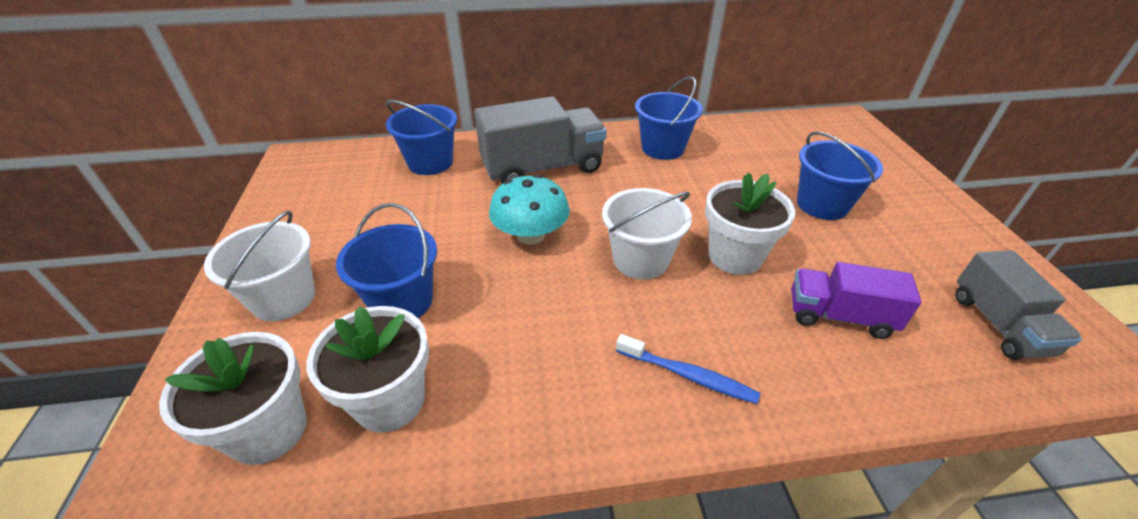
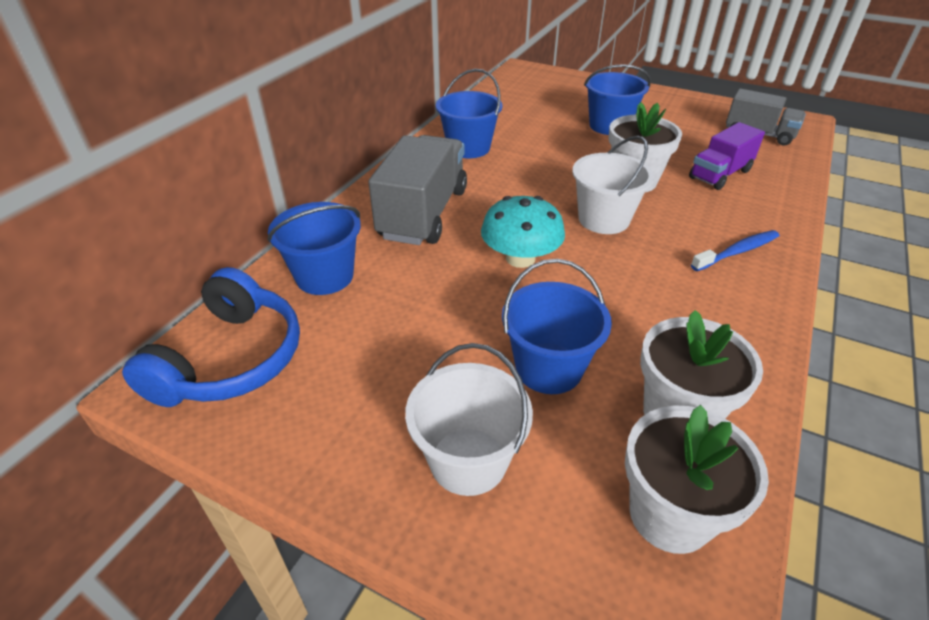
camera: 55 degrees left, 0 degrees up
none -> blue headphones [122,267,300,407]

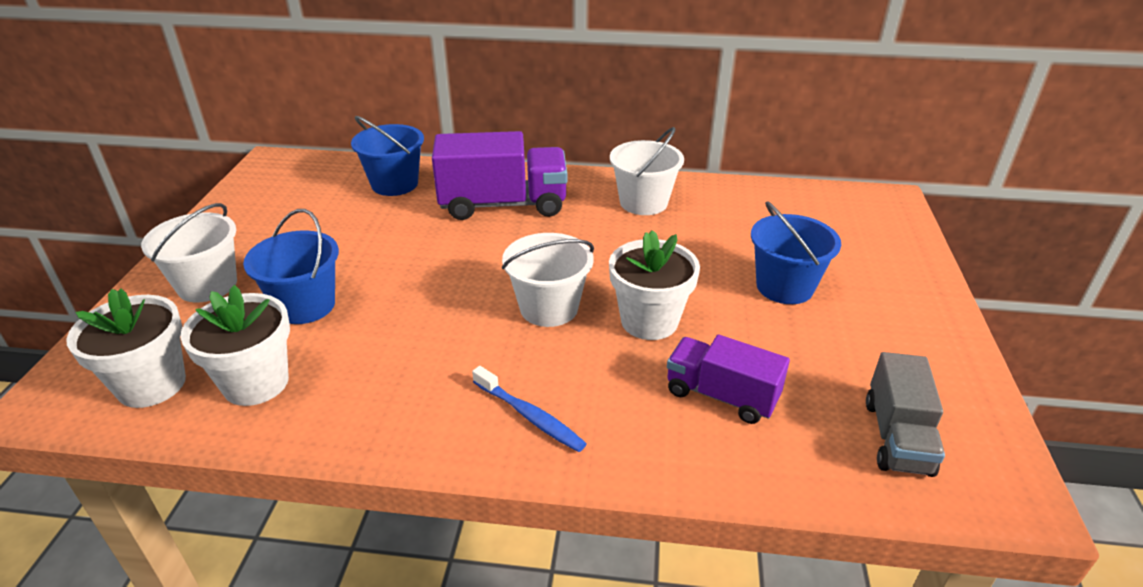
camera: 70 degrees right, 5 degrees down
blue headphones [122,267,300,407] -> none
grey truck [368,135,467,245] -> purple truck [432,131,567,220]
blue bucket [436,69,502,158] -> white bucket [610,127,684,215]
turquoise mushroom [481,196,565,268] -> none

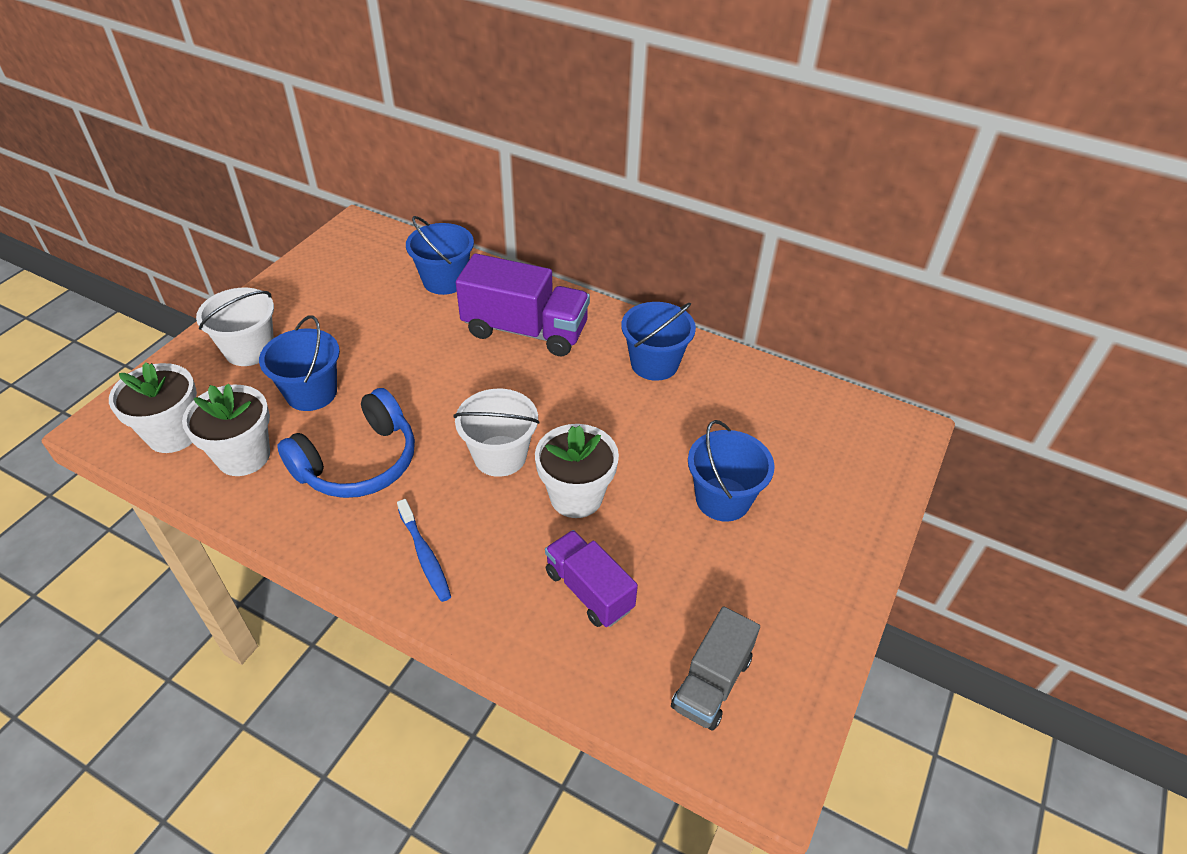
camera: 20 degrees right, 10 degrees up
white bucket [610,127,684,215] -> blue bucket [621,302,696,381]
none -> blue headphones [277,388,415,498]

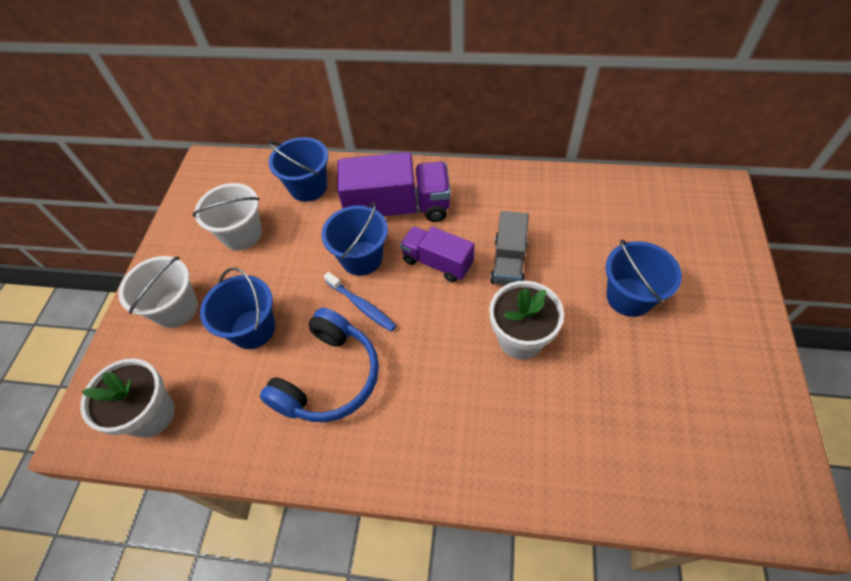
camera: 15 degrees left, 10 degrees up
white flower pot [182,384,270,476] -> none
blue toothbrush [397,499,451,602] -> blue toothbrush moved to [324,272,396,332]
white bucket [453,389,540,477] -> white bucket moved to [192,183,262,250]
purple truck [545,530,638,627] -> purple truck moved to [400,226,474,283]
blue bucket [621,302,696,381] -> blue bucket moved to [321,202,388,276]
grey truck [671,606,760,731] -> grey truck moved to [490,211,529,285]

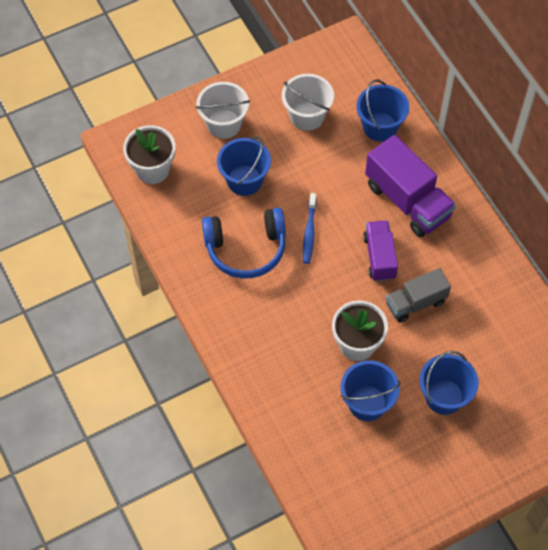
camera: 50 degrees right, 5 degrees up
blue bucket [321,202,388,276] -> blue bucket moved to [341,360,400,421]

